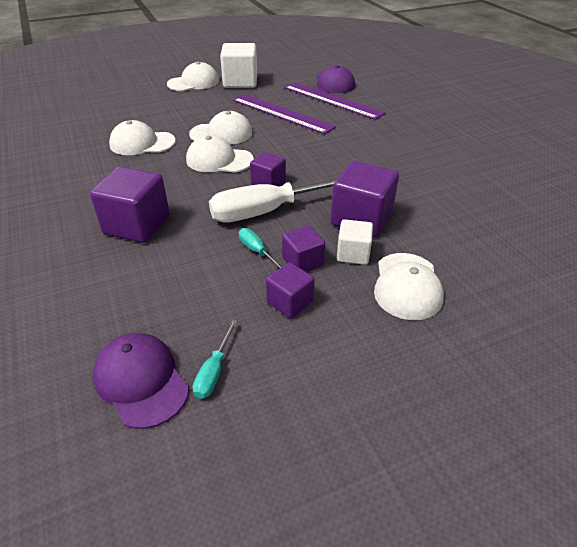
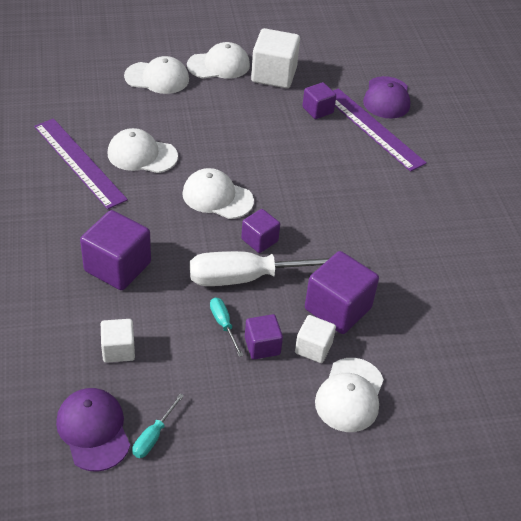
camera: 10 degrees right, 5 degrees up
white cap [189,111,253,145] -> white cap moved to [124,56,189,94]
purple ruler [233,94,336,134] -> purple ruler moved to [34,118,128,209]
purple cube [266,262,315,318] -> purple cube moved to [302,82,336,119]
none -> white cube [101,319,135,363]

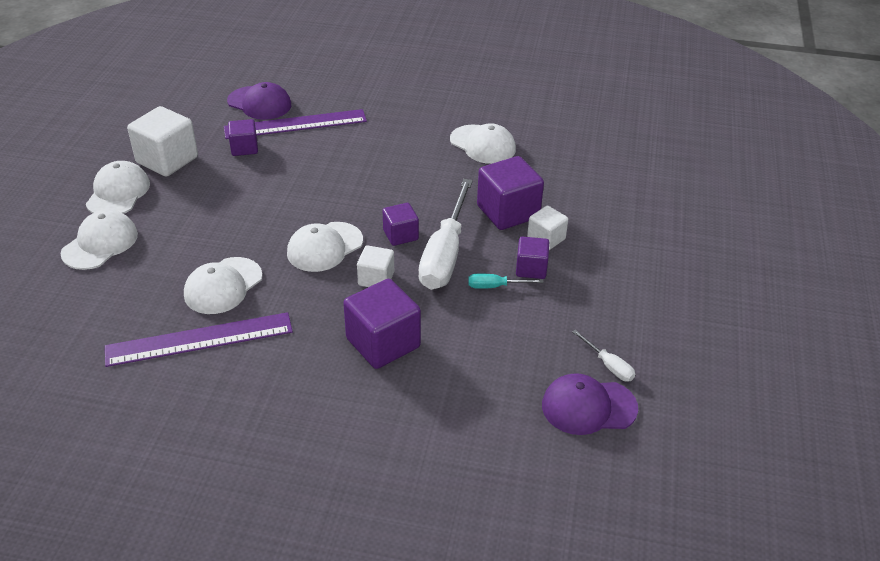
camera: 65 degrees left, 5 degrees down
white cube [101,319,135,363] -> white cube moved to [357,245,394,287]
turquoise screwdriver [132,394,184,458] -> white screwdriver [572,330,635,381]
white cap [315,358,384,432] -> white cap moved to [450,123,516,164]

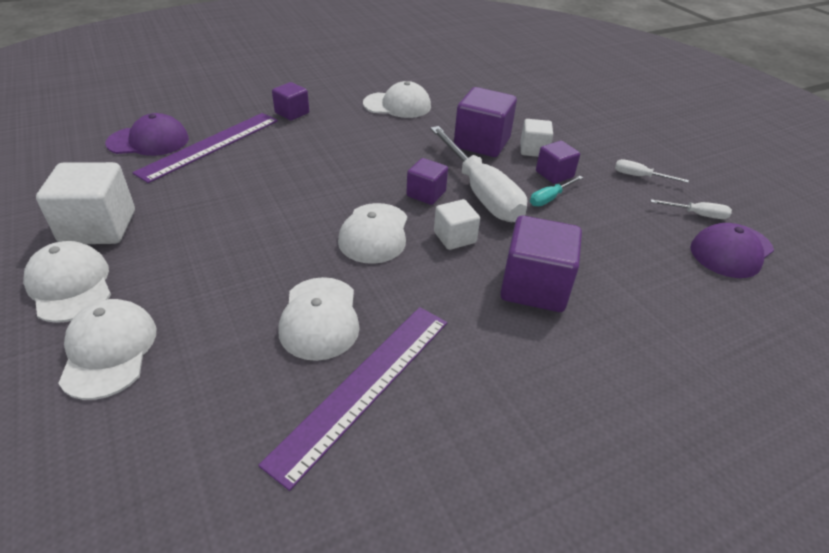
camera: 40 degrees left, 0 degrees up
purple cube [228,119,258,156] -> purple cube moved to [272,82,309,121]
none -> white screwdriver [615,159,689,183]

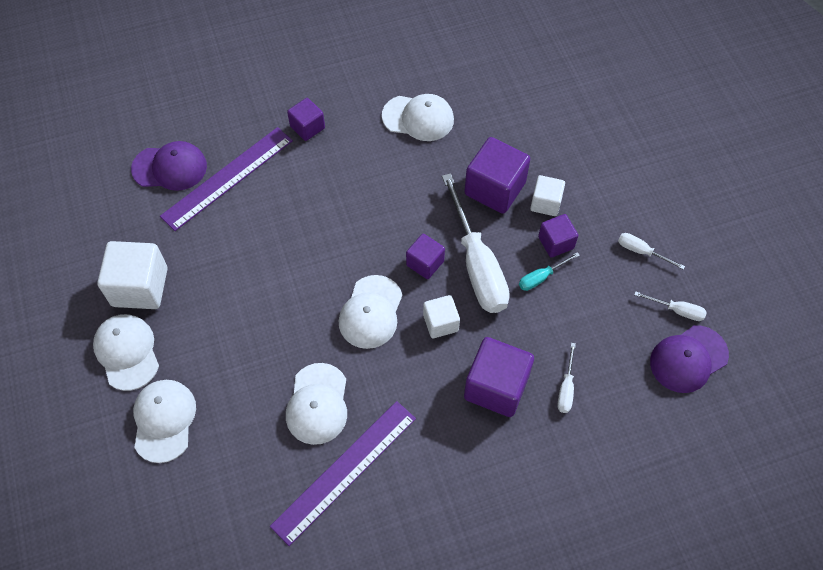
camera: 10 degrees right, 20 degrees up
none -> white screwdriver [557,343,576,413]

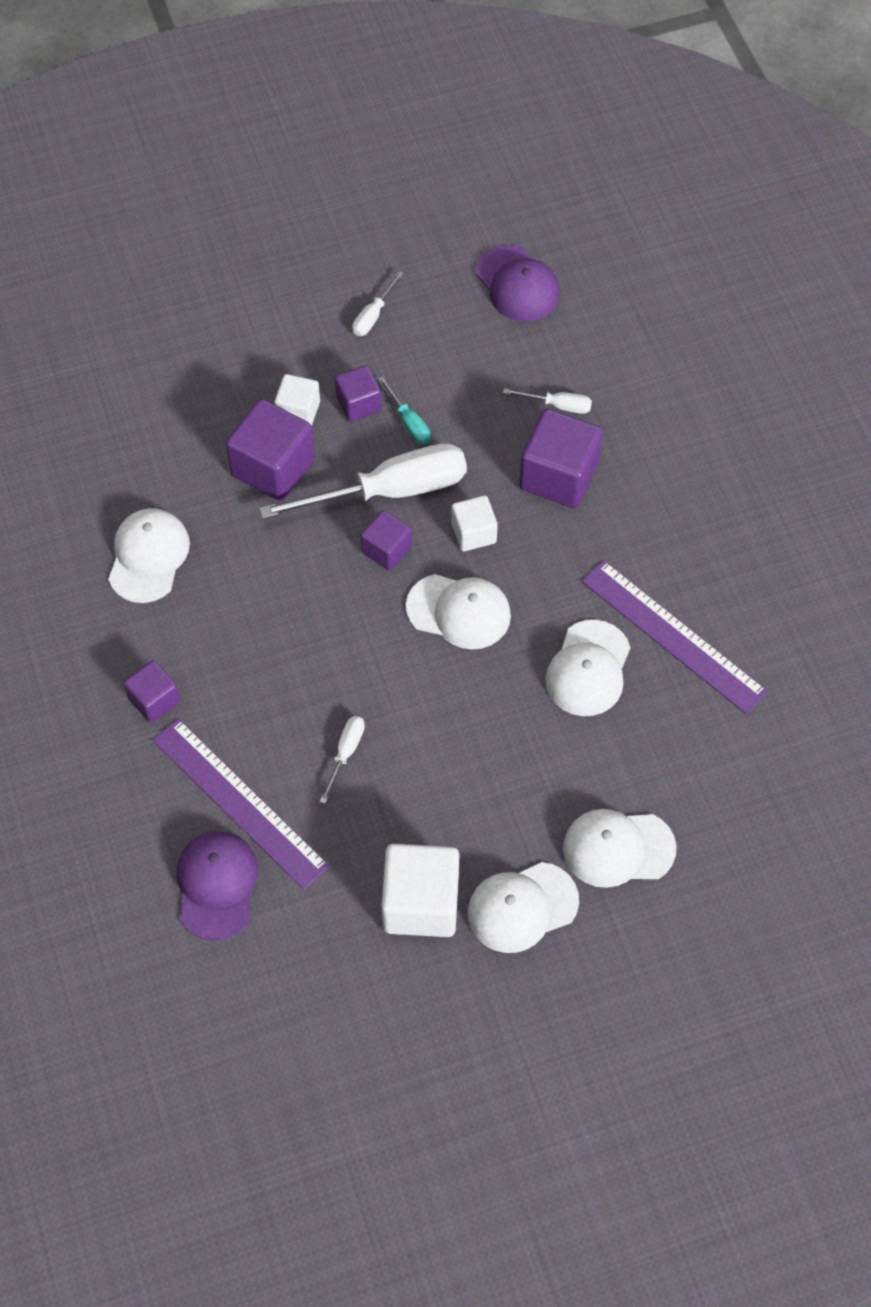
camera: 90 degrees left, 0 degrees up
white cap [286,363,347,445] -> white cap turned 105 degrees clockwise [545,620,630,716]
white screwdriver [634,291,707,321] -> white screwdriver moved to [320,716,365,804]

